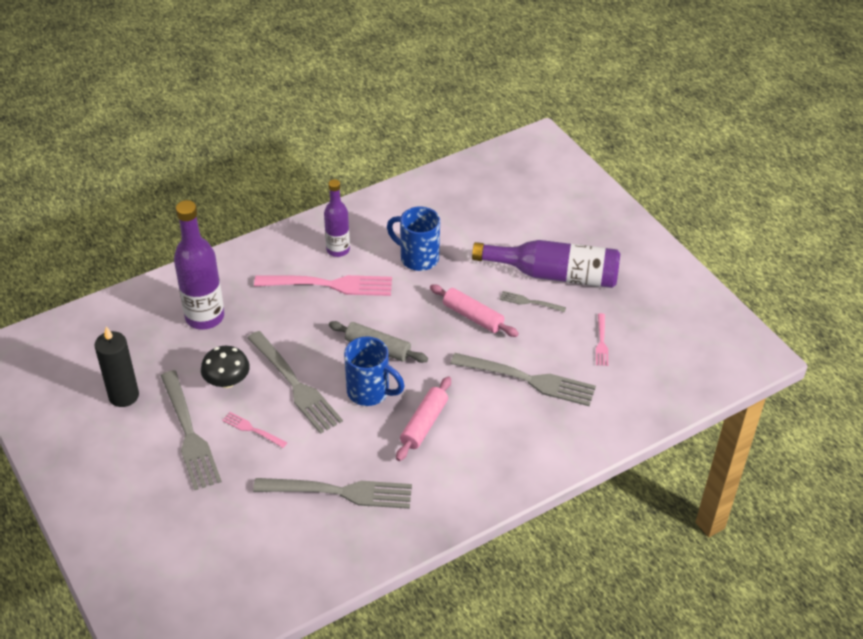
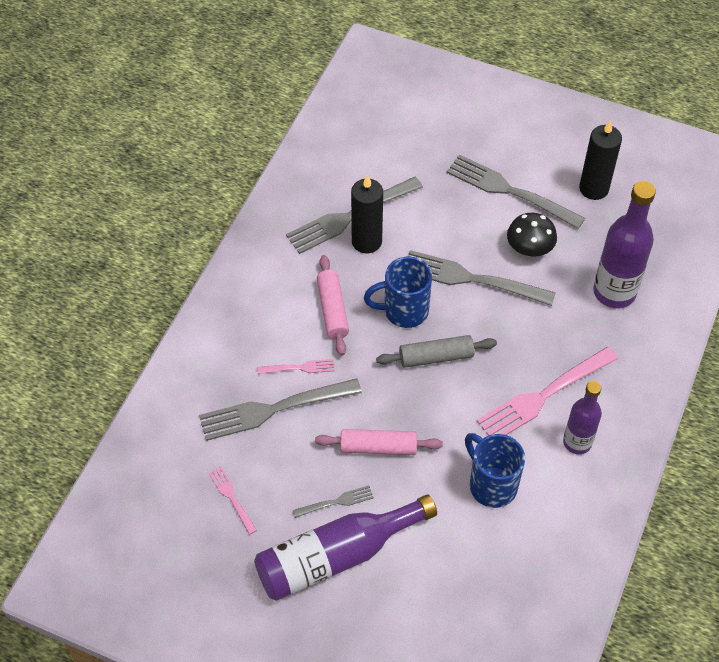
camera: 145 degrees right, 10 degrees up
pink fork [222,412,287,448] -> pink fork moved to [257,359,334,374]
blue mug [387,206,440,271] -> blue mug turned 120 degrees counterclockwise [465,433,525,508]
none -> black candle [351,175,383,253]

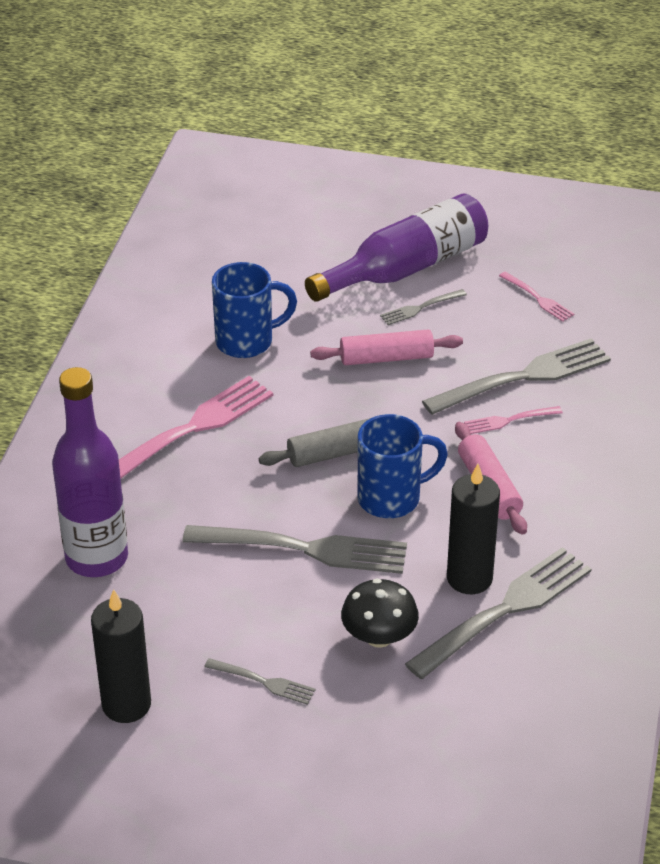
camera: 170 degrees right, 15 degrees down
grey fork [446,154,585,229] -> grey fork [204,658,316,705], size x0.48
blue mug [465,433,525,508] -> blue mug turned 60 degrees counterclockwise [212,262,297,358]
black mushroom [507,213,557,257] -> black mushroom moved to [341,578,419,648]
purple bottle [563,381,602,454] -> none

